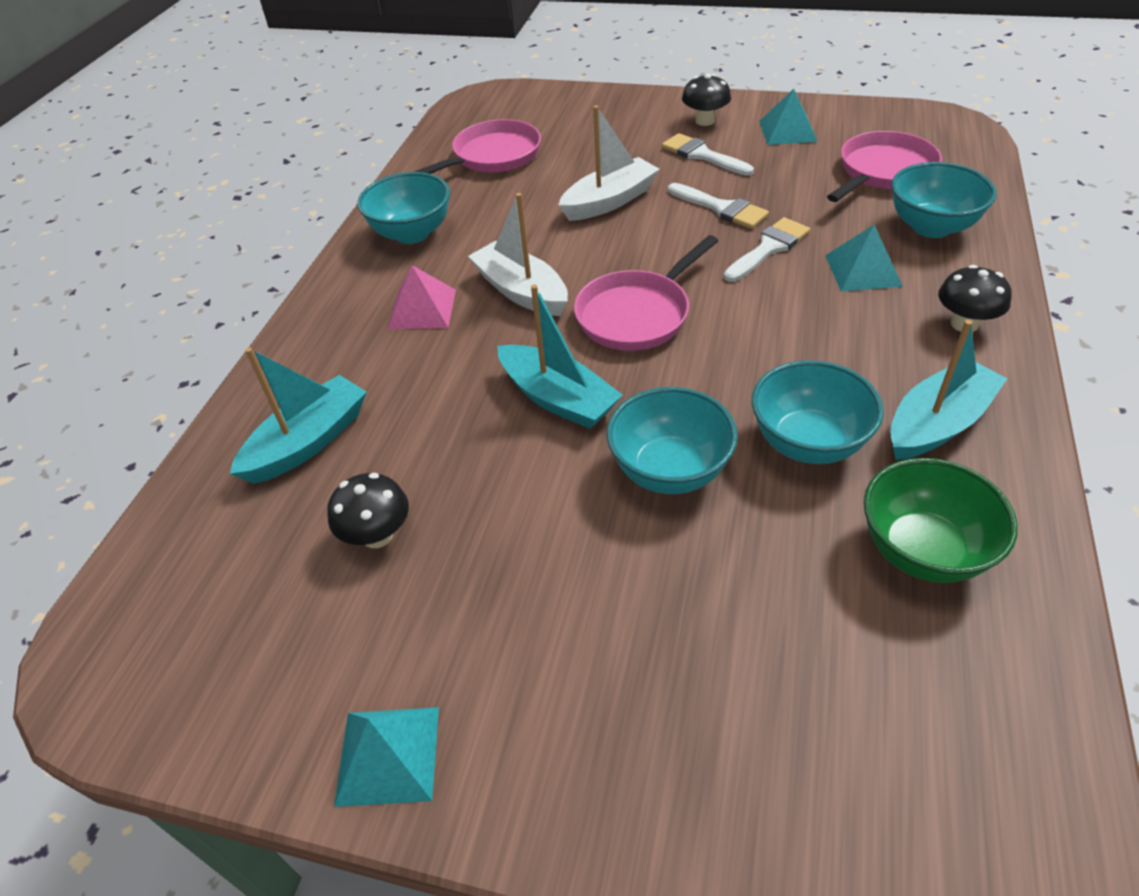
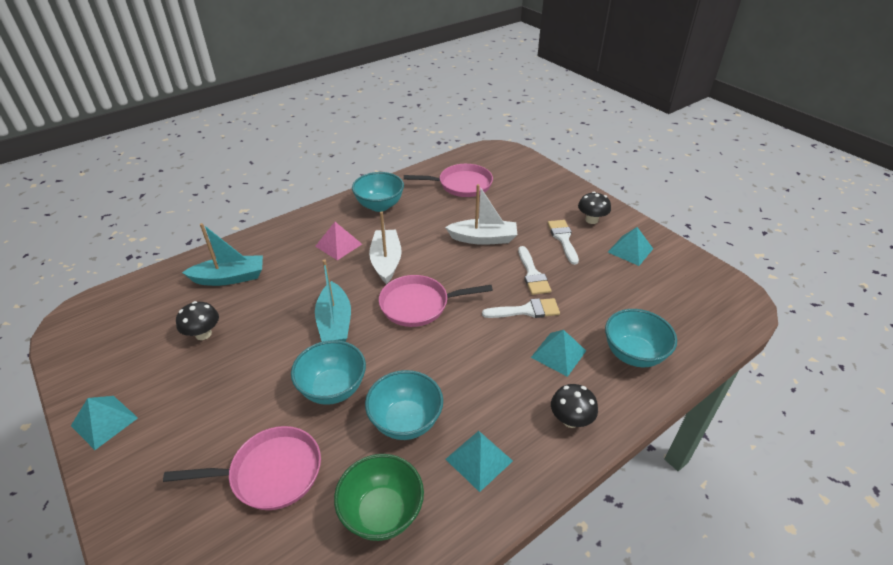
camera: 35 degrees right, 5 degrees down
pink pan [827,131,942,202] -> pink pan moved to [163,426,321,510]
turquoise boat [890,320,1007,460] -> turquoise pyramid [445,431,513,492]

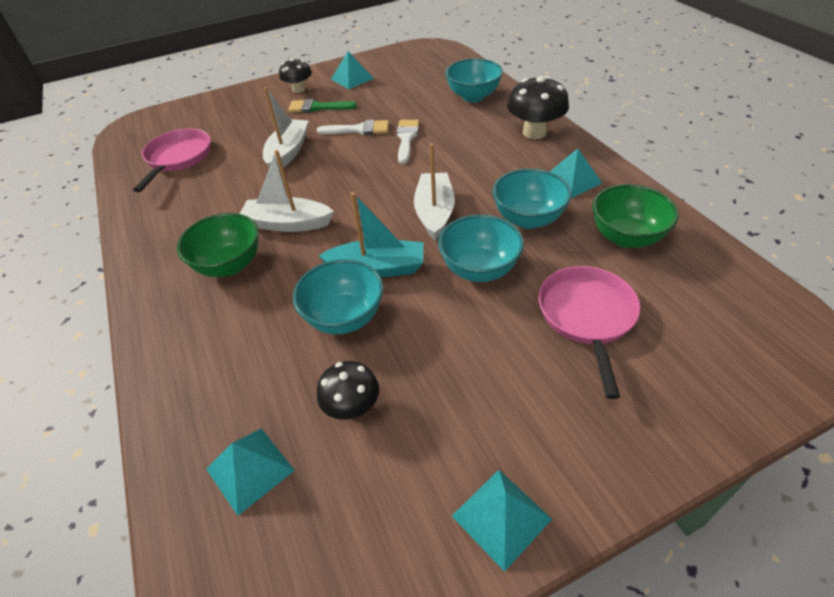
camera: 75 degrees left, 5 degrees up
turquoise boat [182,223,263,286] -> none
pink pyramid [315,222,362,260] -> green bowl [177,213,259,277]
turquoise bowl [352,172,404,212] -> turquoise bowl moved to [293,259,384,334]
pink pan [379,275,493,327] -> none
turquoise pyramid [531,330,586,377] -> turquoise pyramid moved to [206,429,295,516]
white brush [548,220,579,265] -> green brush [288,99,357,113]
black mushroom [551,384,598,428] -> black mushroom [507,76,569,139], size x1.56
none -> white boat [414,143,455,240]

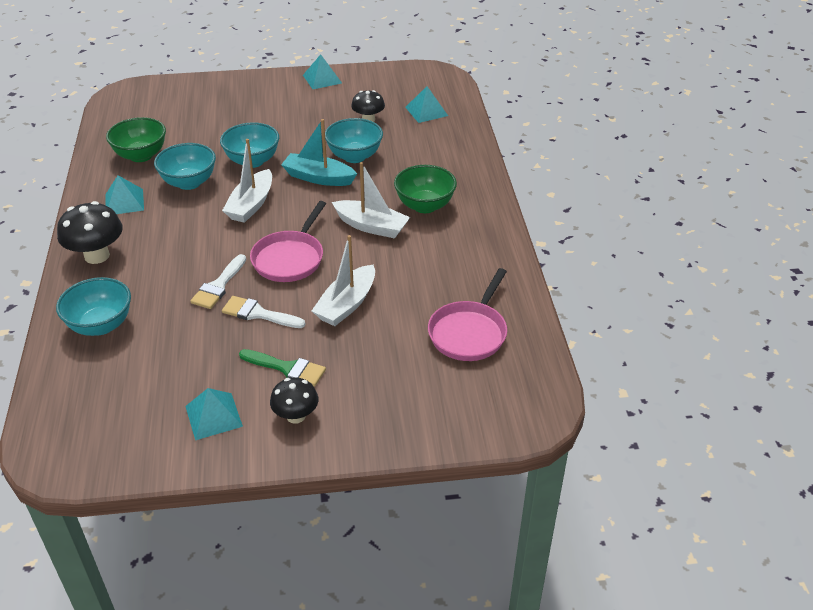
camera: 165 degrees left, 5 degrees down
pink pan [538,266,641,399] -> pink pan moved to [250,201,326,282]

